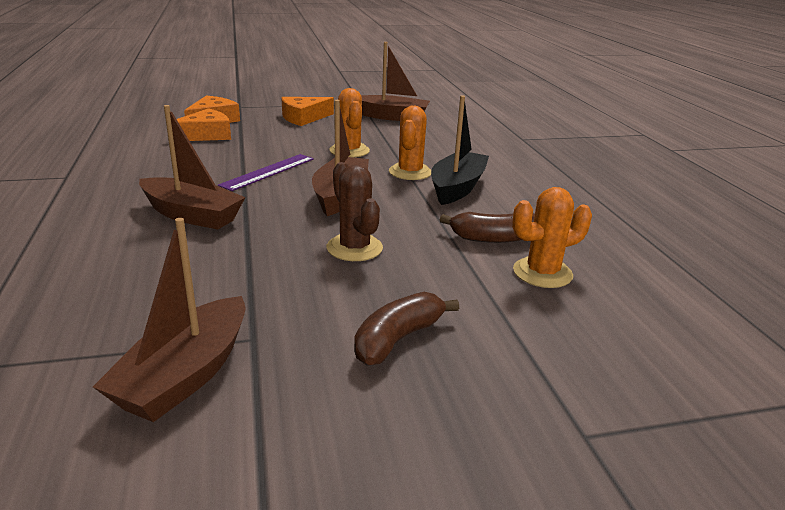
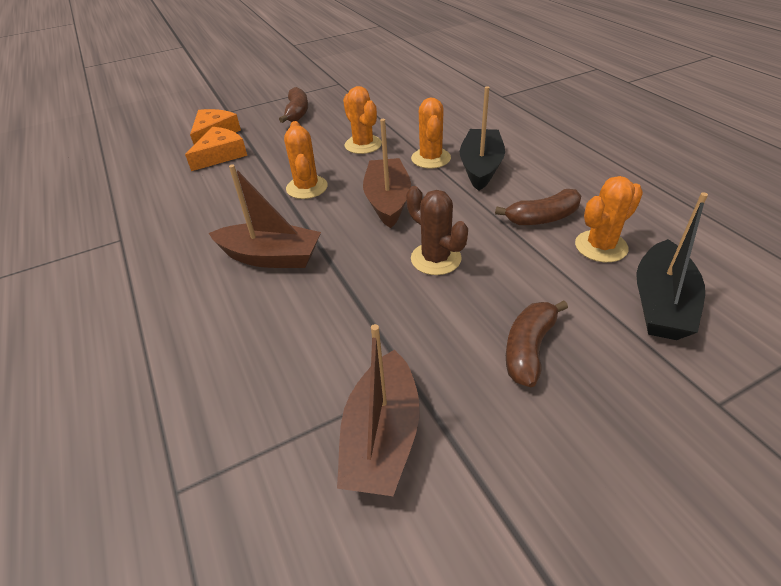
camera: 10 degrees left, 15 degrees up
purple ruler [218,154,314,191] -> orange cactus [284,121,328,199]
orange cheese [281,97,334,126] -> brown banana [279,87,308,123]
brown boat [361,42,430,121] -> none
none -> black boat [636,192,708,340]

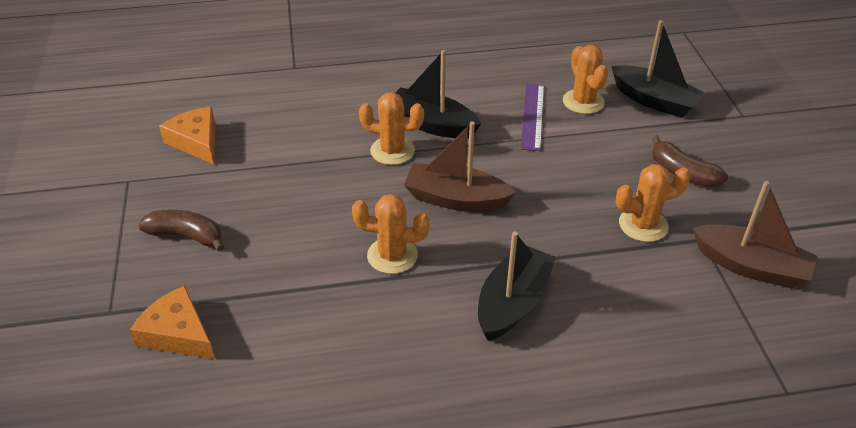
camera: 75 degrees left, 0 degrees up
orange cheese [185,127,247,171] -> orange cheese moved to [159,107,215,164]
brown boat [209,164,321,268] -> black boat [478,231,556,341]
orange cactus [343,86,382,154] -> orange cactus moved to [616,164,691,242]
brown cactus [406,186,468,275] -> none
brown banana [495,189,581,225] -> purple ruler [521,84,544,151]

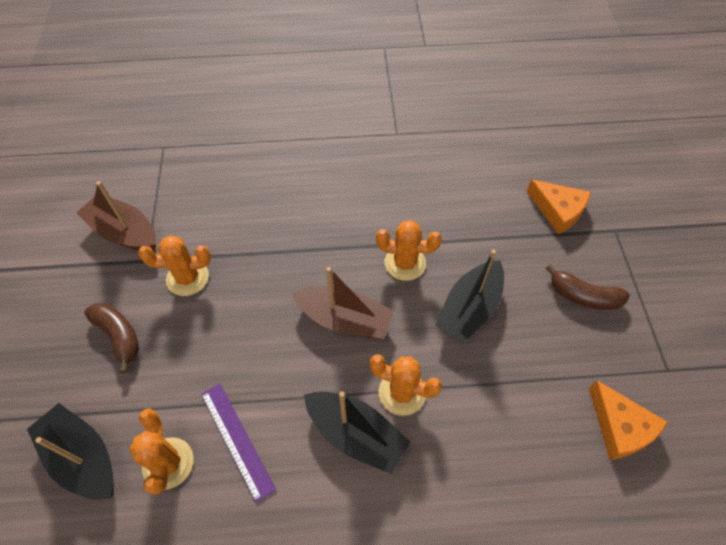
camera: 175 degrees left, 15 degrees up
black boat [478,231,556,341] -> black boat moved to [435,249,504,343]
purple ruler [521,84,544,151] -> purple ruler turned 45 degrees counterclockwise [201,383,276,503]

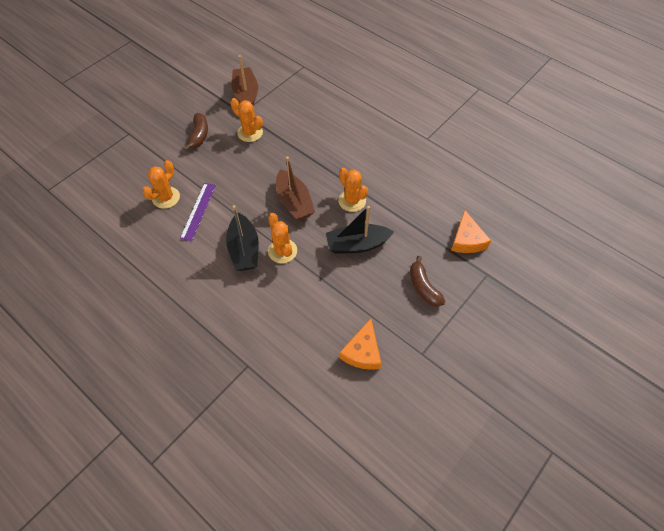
camera: 45 degrees right, 0 degrees up
black boat [27,403,114,500] -> none

